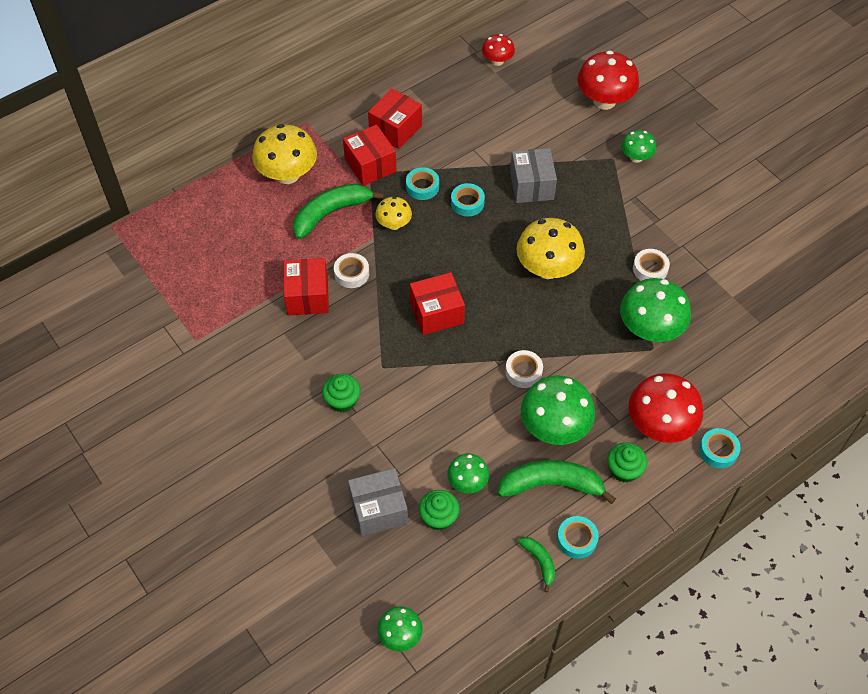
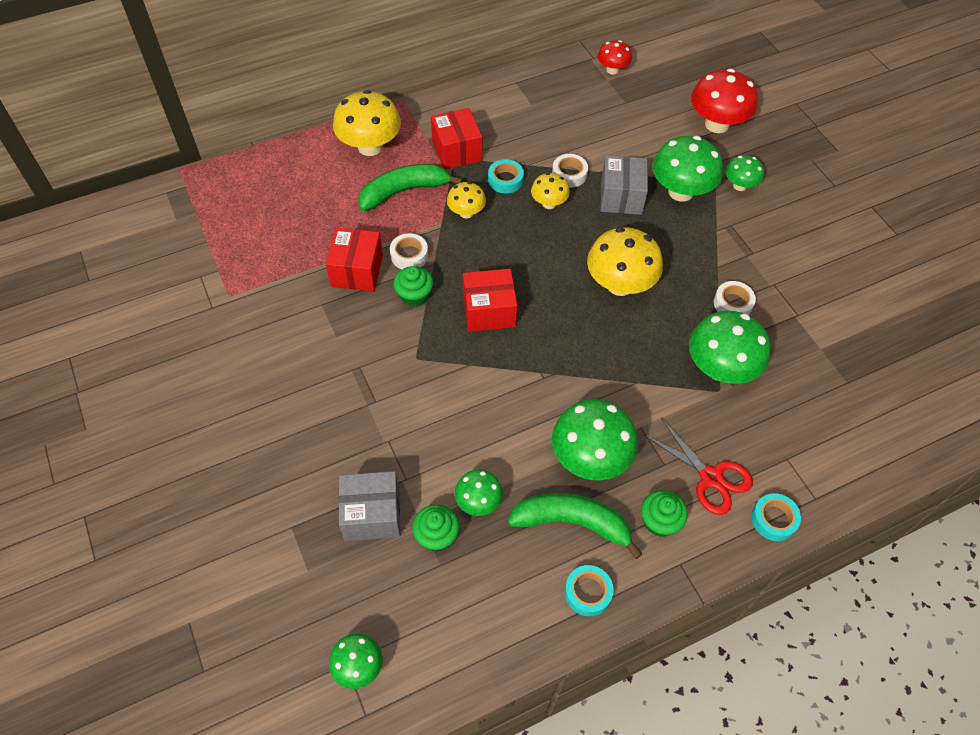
camera: 10 degrees right, 0 degrees up
green cupcake [322,374,360,412] -> green cupcake moved to [393,266,433,307]
red box [368,88,422,149] -> none
turquoise tape [451,183,485,216] -> yellow mushroom [531,173,570,209]
white tape [505,350,543,388] -> white tape moved to [552,154,588,188]
green banana [518,537,555,592] -> none
red mushroom [629,373,703,443] -> red scissors [644,418,753,515]
none -> green mushroom [652,136,723,202]

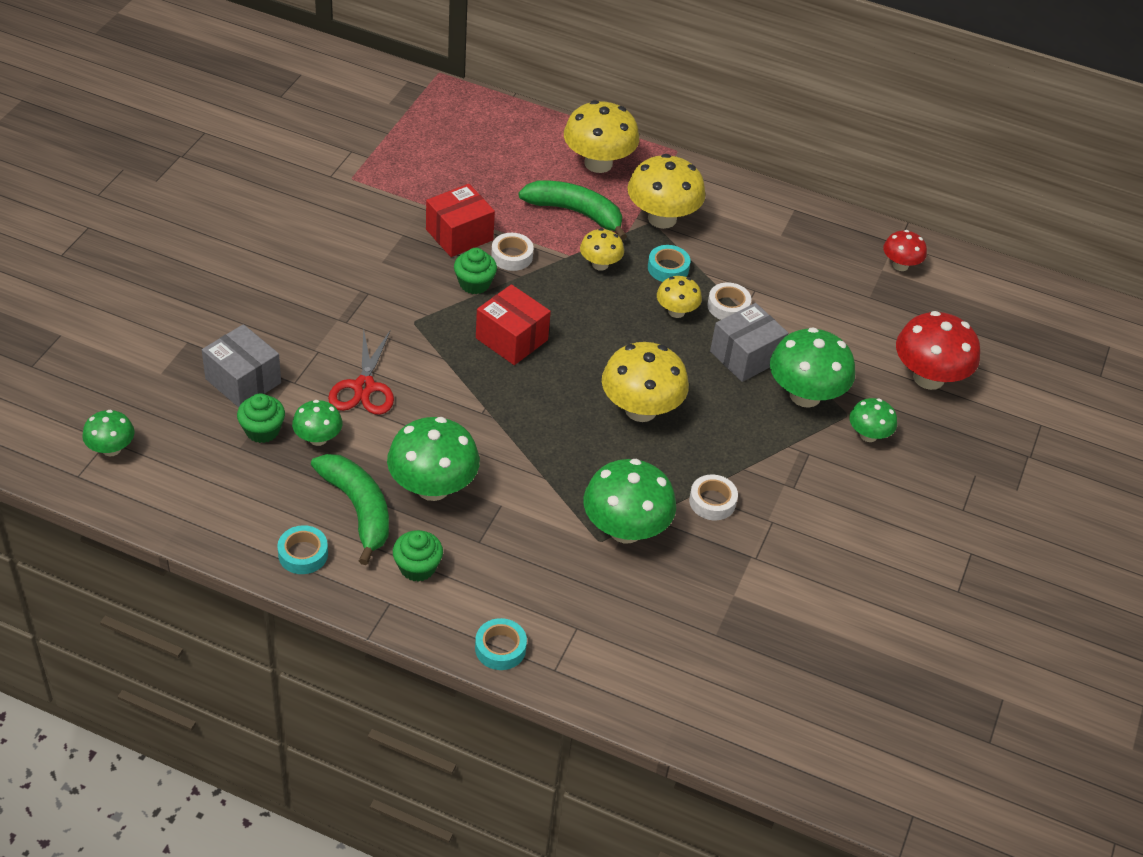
camera: 45 degrees right, 10 degrees down
red box [431,108,482,169] -> yellow mushroom [627,154,706,229]
red scissors [644,418,753,515] -> red scissors moved to [328,328,394,415]

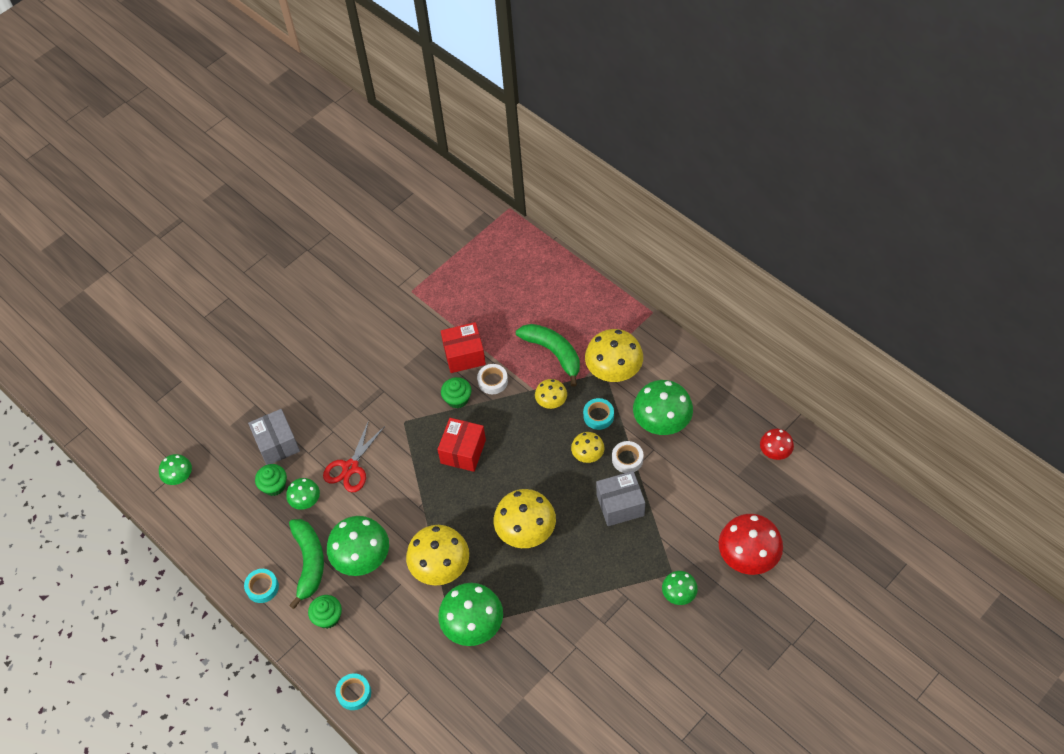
camera: 30 degrees right, 10 degrees up
red box [476,284,551,365] -> red box turned 45 degrees clockwise [437,418,486,472]
yellow mushroom [564,100,639,173] -> yellow mushroom moved to [406,525,469,586]
white tape [689,474,738,520] -> none
green mushroom [770,327,855,408] -> green mushroom moved to [633,380,693,435]

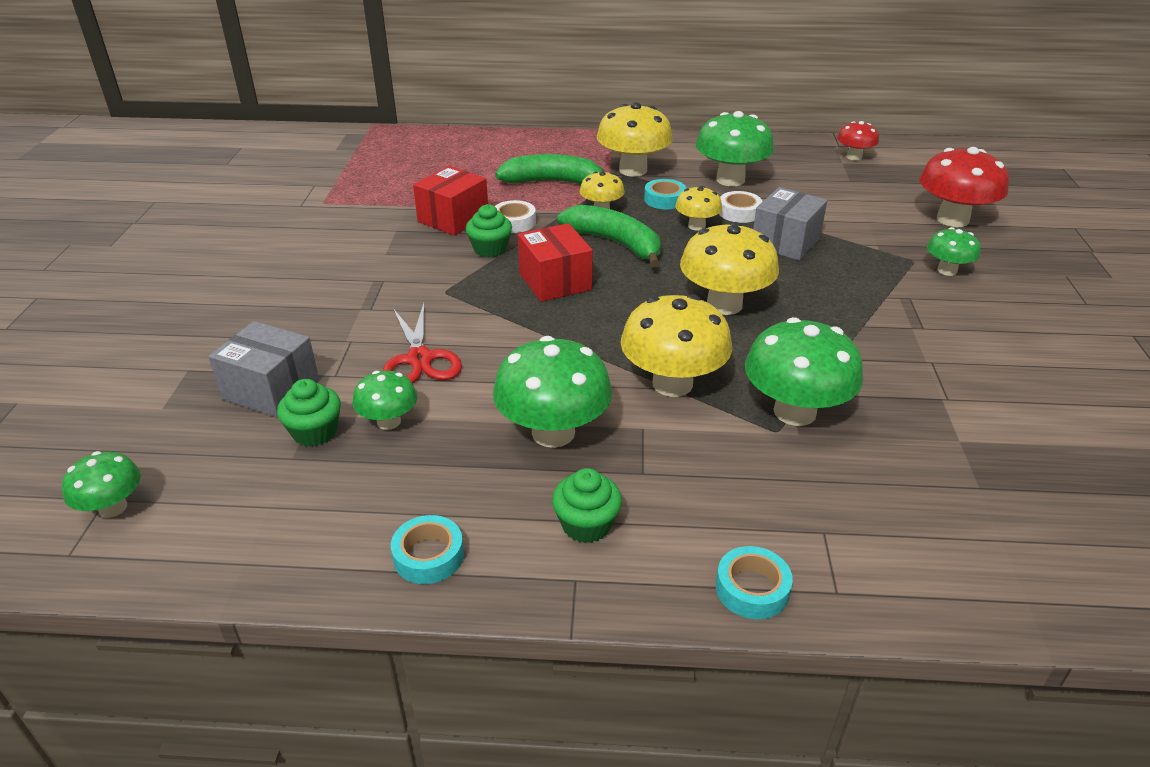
camera: 45 degrees left, 20 degrees down
green banana [289,519,324,609] -> green banana moved to [557,205,661,267]

